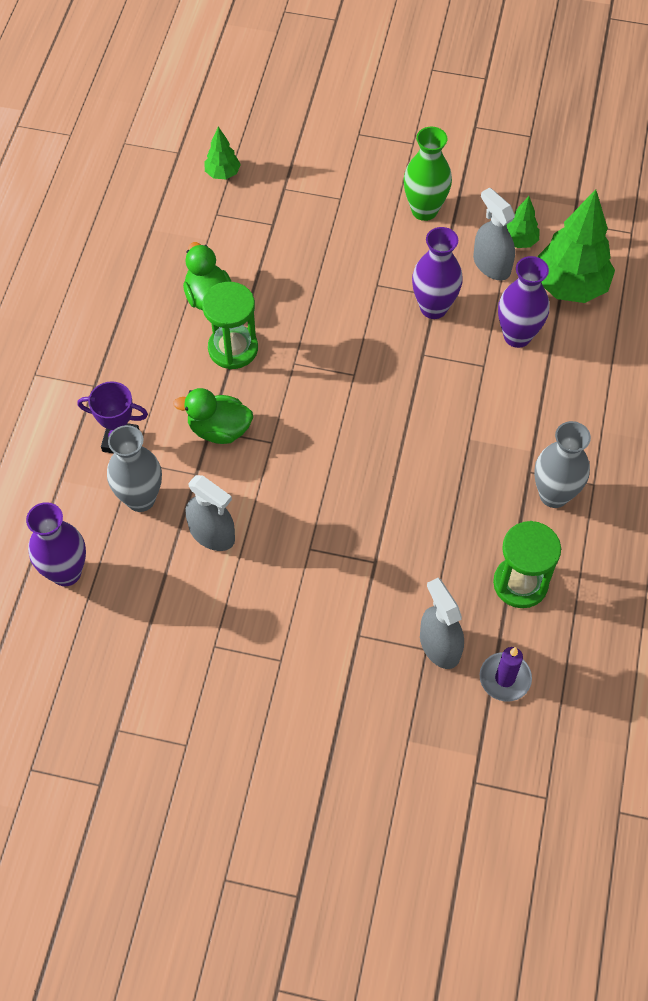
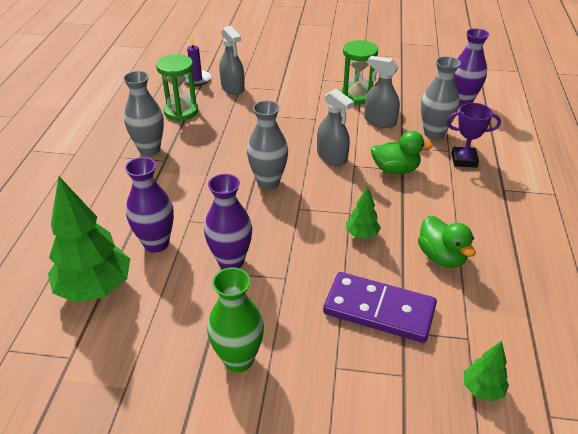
camera: 175 degrees right, 20 degrees down
green hourglass [202,282,258,369] -> green hourglass moved to [340,40,378,105]
grey spray bottle [473,187,515,281] -> grey spray bottle moved to [317,89,354,165]
green tree [507,196,540,248] -> green tree moved to [346,186,381,239]
none -> grey vase [247,100,288,190]
none -> purple domino [323,272,437,343]

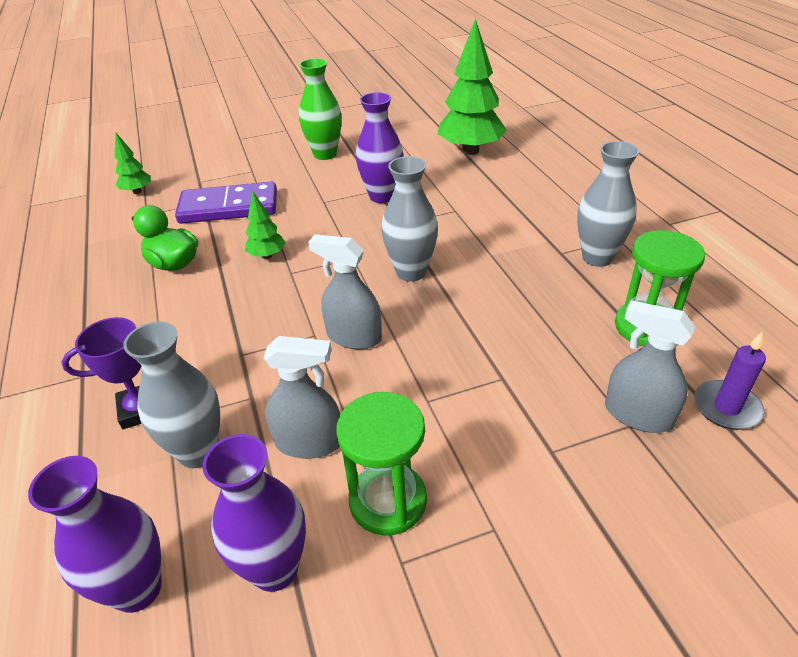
camera: 155 degrees right, 0 degrees up
purple vase [125,157,174,253] -> purple vase moved to [203,434,306,592]
green duck [371,131,433,174] -> none

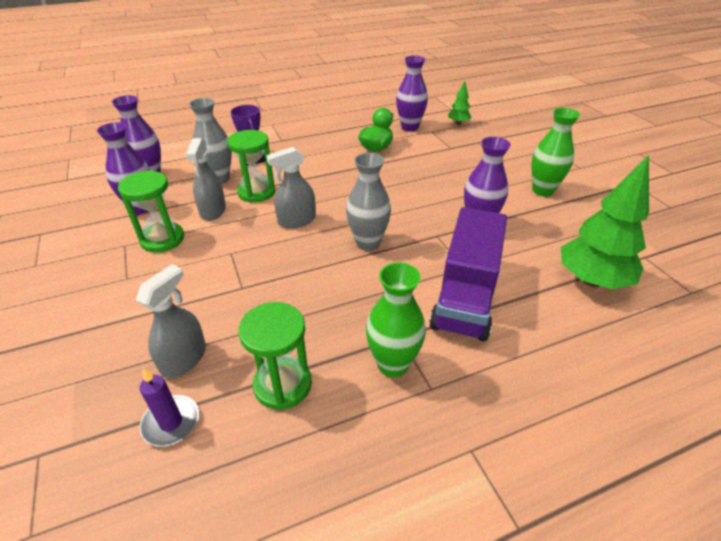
camera: 85 degrees right, 0 degrees up
purple domino [175,182,277,224] -> none
green tree [245,191,285,259] -> none
grey spray bottle [308,234,382,350] -> grey spray bottle turned 135 degrees counterclockwise [266,147,316,228]
grey vase [577,141,640,267] -> green vase [366,262,426,377]
none -> green hourglass [227,130,275,203]
none -> purple vase [396,56,428,132]
none -> purple truck [429,207,507,342]

